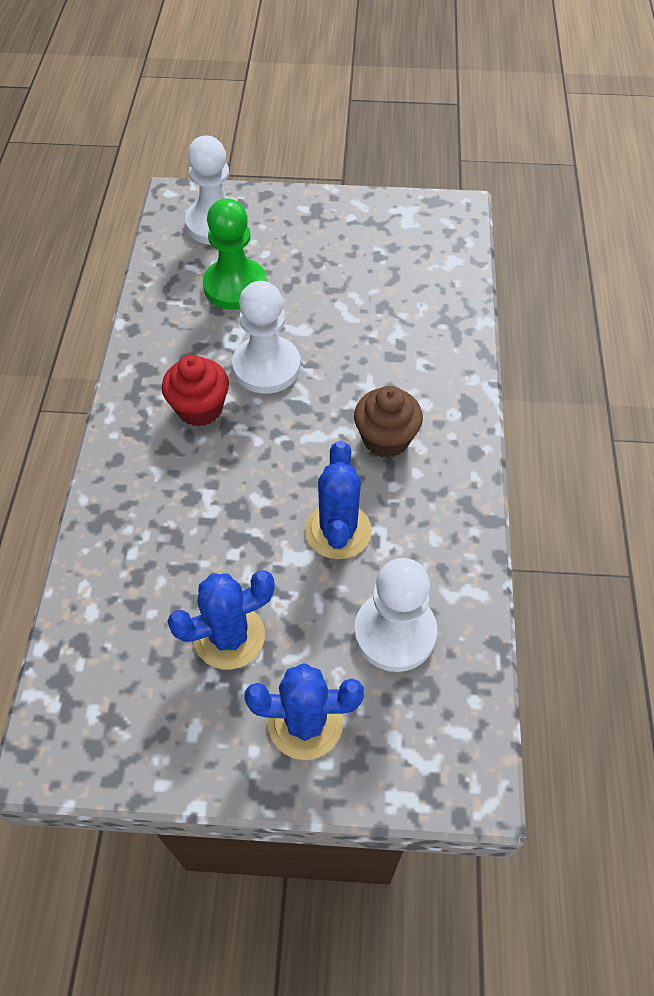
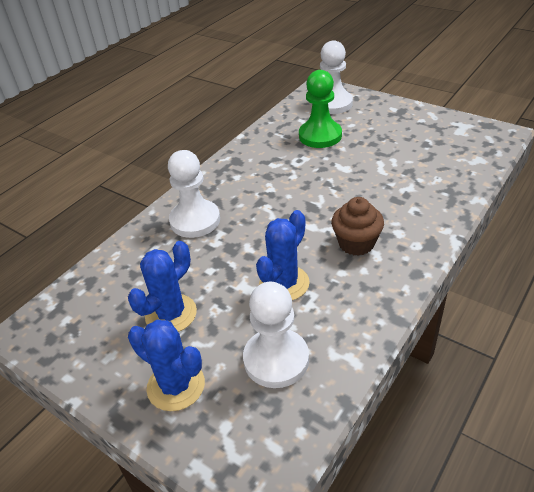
camera: 35 degrees right, 15 degrees down
red cupcake [162,355,229,426] -> none
blue cactus [167,570,275,670] -> blue cactus turned 60 degrees counterclockwise [128,241,197,332]
white pawn [232,281,300,394] -> white pawn moved to [168,150,220,238]

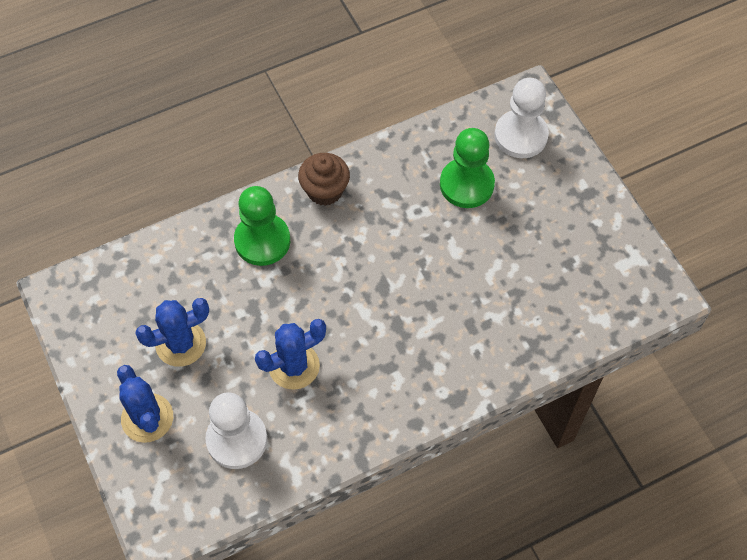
camera: 25 degrees right, 20 degrees up
white pawn [168,150,220,238] -> green pawn [234,186,290,266]
brown cupcake [331,197,384,256] -> brown cupcake moved to [298,153,350,206]

